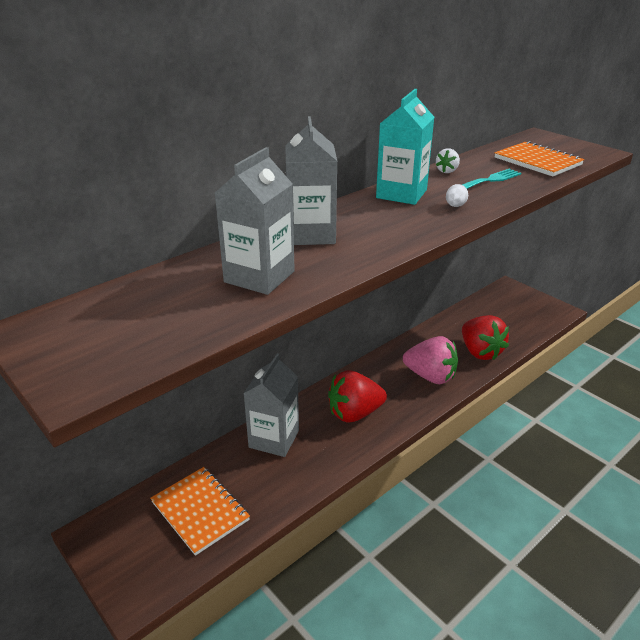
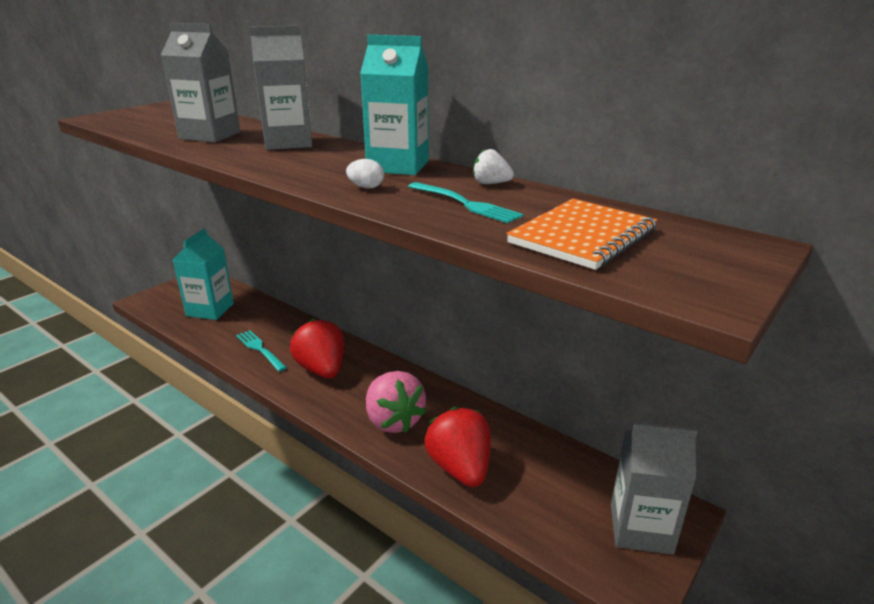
camera: 80 degrees right, 5 degrees down
orange notebook [150,467,250,556] -> turquoise carton [173,228,234,320]
grey carton [243,353,299,457] -> grey carton moved to [611,422,698,555]
pink strawberry [403,336,458,384] -> pink strawberry turned 45 degrees counterclockwise [366,371,427,433]
red strawberry [462,315,509,360] -> red strawberry turned 105 degrees clockwise [425,407,491,487]
none -> turquoise fork [236,330,287,372]

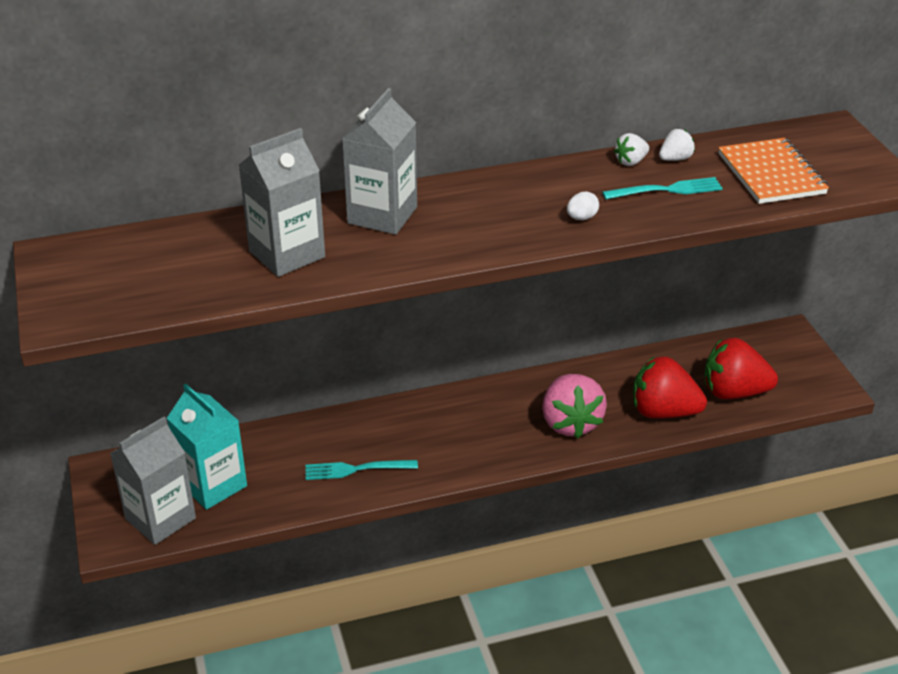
camera: 55 degrees left, 10 degrees up
red strawberry [290,319,344,378] -> red strawberry moved to [704,338,778,399]
turquoise carton [360,35,429,175] -> none
pink strawberry [366,371,427,433] -> pink strawberry turned 75 degrees clockwise [542,374,607,438]
grey carton [611,422,698,555] -> grey carton moved to [110,417,196,545]
none -> white strawberry [659,129,695,161]

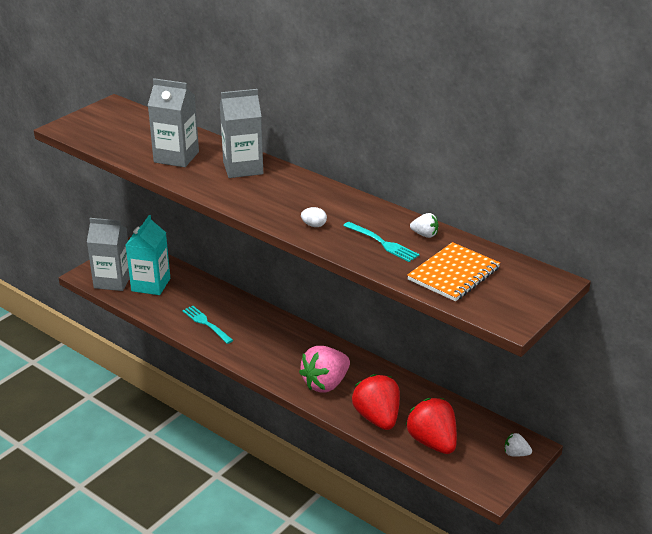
camera: 55 degrees right, 5 degrees down
white strawberry [614,133,649,166] -> white strawberry moved to [505,433,532,457]

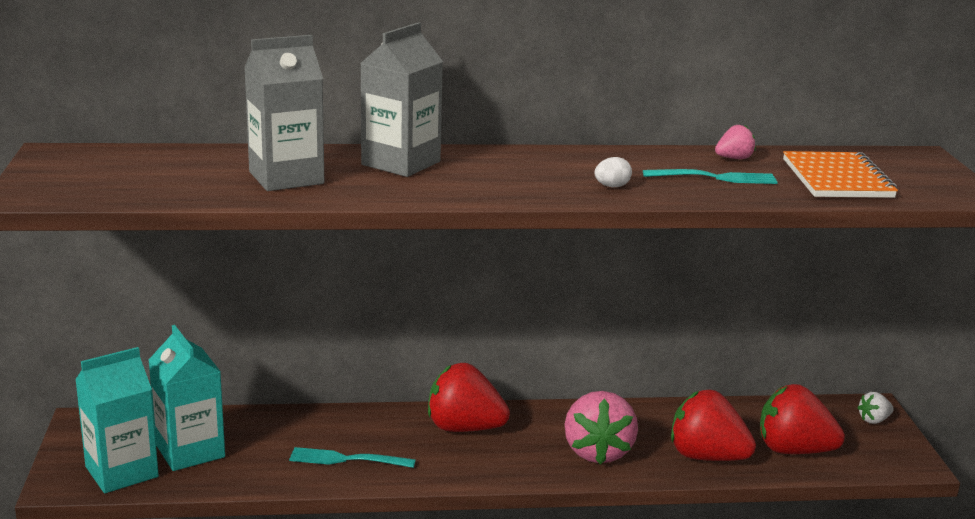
camera: 45 degrees left, 10 degrees down
grey carton [87,218,130,291] -> turquoise carton [75,347,159,493]
white strawberry [410,213,439,238] -> pink strawberry [715,125,756,159]
none -> red strawberry [428,363,510,432]

